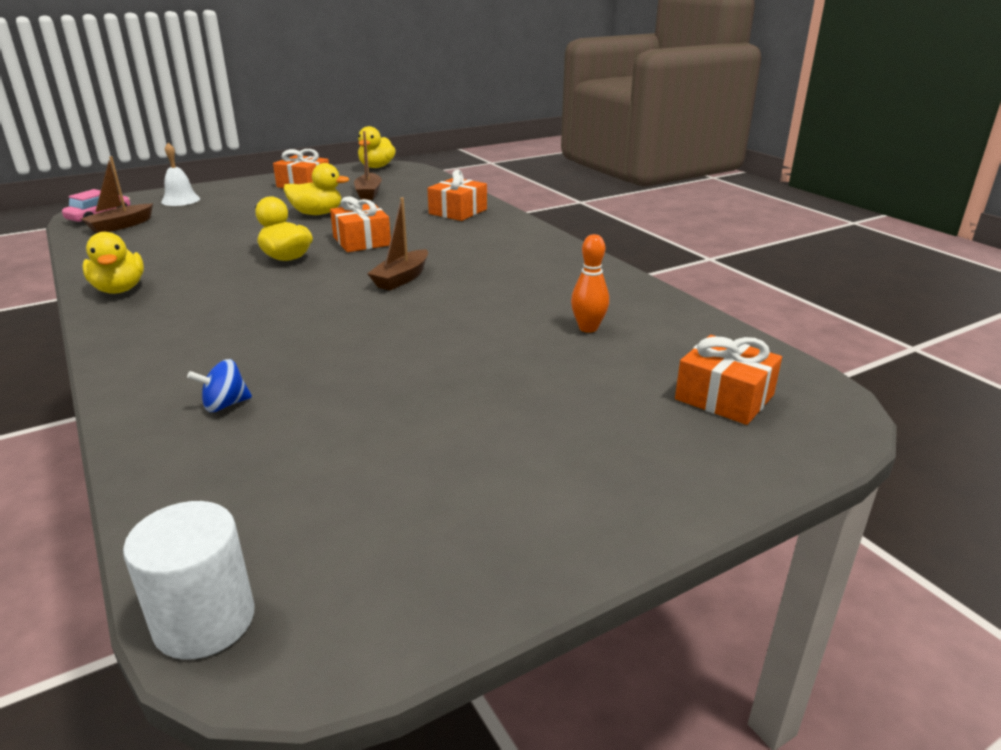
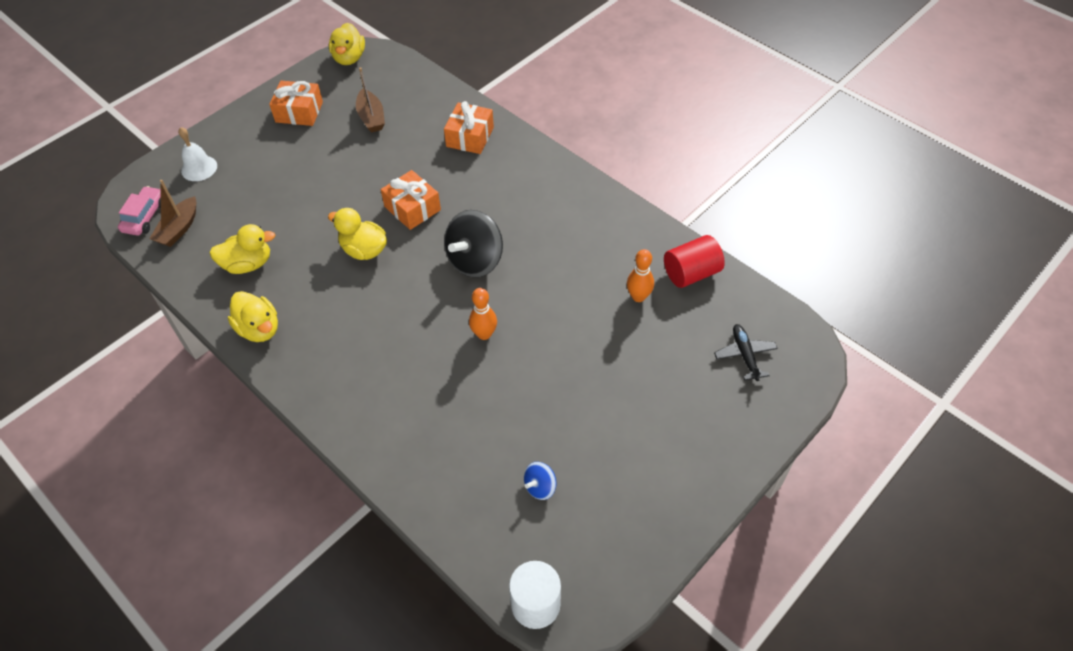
camera: 15 degrees left, 25 degrees up
blue spinning top [187,359,252,412] -> blue spinning top moved to [524,462,556,500]
yellow duck [284,163,349,215] -> yellow duck moved to [209,224,275,274]
brown boat [367,197,428,290] -> black spinning top [444,210,503,278]
orange gift [675,335,782,425] -> black plane [714,324,778,381]
none -> orange bowling pin [469,288,497,340]
none -> red cylinder [664,235,725,288]

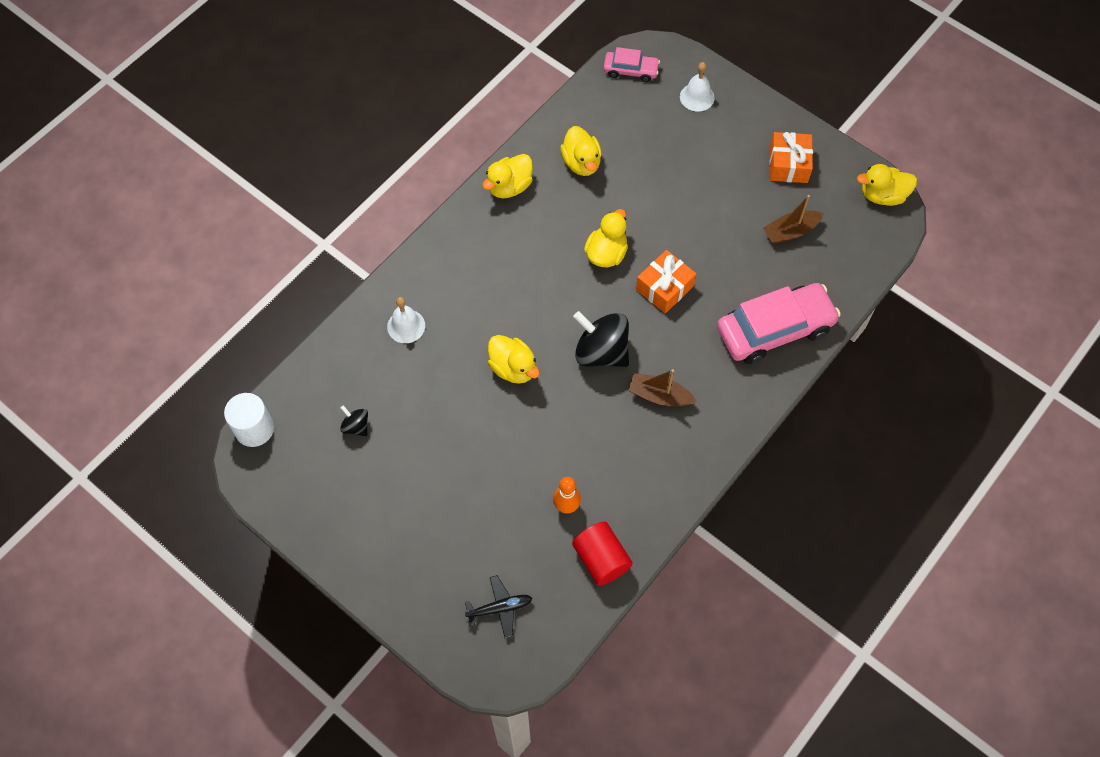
camera: 85 degrees right, 10 degrees up
brown boat [149,180,196,247] -> brown boat moved to [628,369,696,407]
orange gift [444,101,494,154] -> pink car [717,283,841,364]
orange bowling pin [469,288,497,340] -> yellow duck [488,335,540,384]
blue spinning top [524,462,556,500] -> black spinning top [340,405,368,436]
none -> white bell [387,297,425,343]

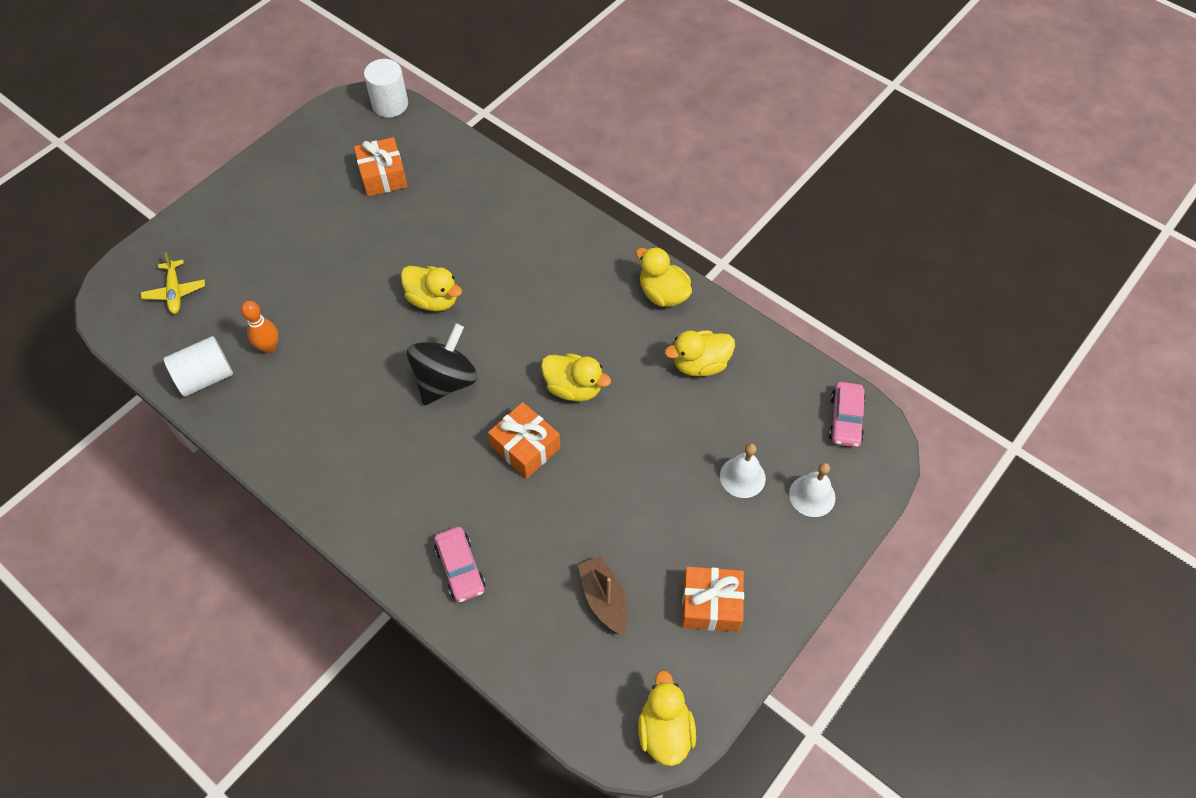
camera: 90 degrees right, 5 degrees down
black spinning top [340,405,368,436] -> orange gift [354,137,408,197]
white bell [387,297,425,343] -> white bell moved to [720,443,766,498]
black plane [464,575,532,638] -> yellow plane [141,252,205,314]
yellow duck [488,335,540,384] -> yellow duck turned 105 degrees counterclockwise [401,266,462,311]
red cylinder [572,521,633,586] -> white cylinder [163,336,233,397]
brown boat [628,369,696,407] -> none
pink car [717,283,841,364] -> pink car [434,527,485,602], size x0.51

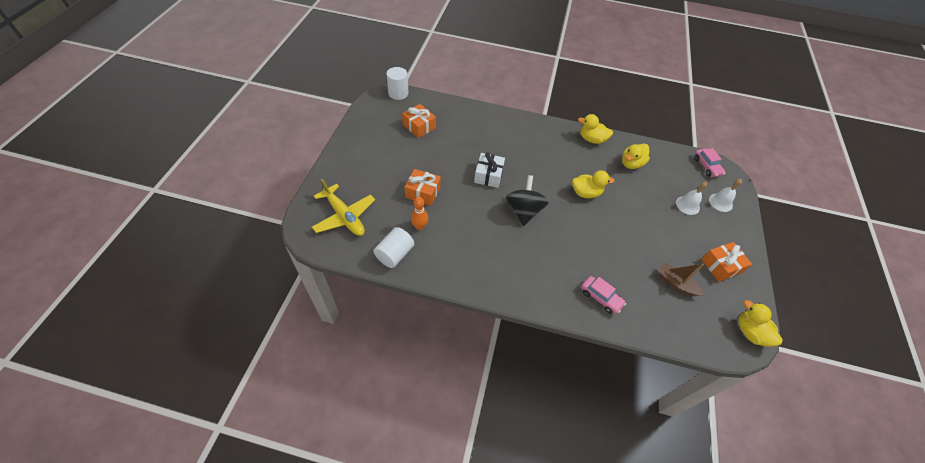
camera: 30 degrees left, 5 degrees down
yellow plane [141,252,205,314] -> yellow plane [312,179,375,236], size x1.75
yellow duck [401,266,462,311] -> white gift [474,153,505,188]
orange gift [488,402,561,479] -> orange gift moved to [405,169,441,206]

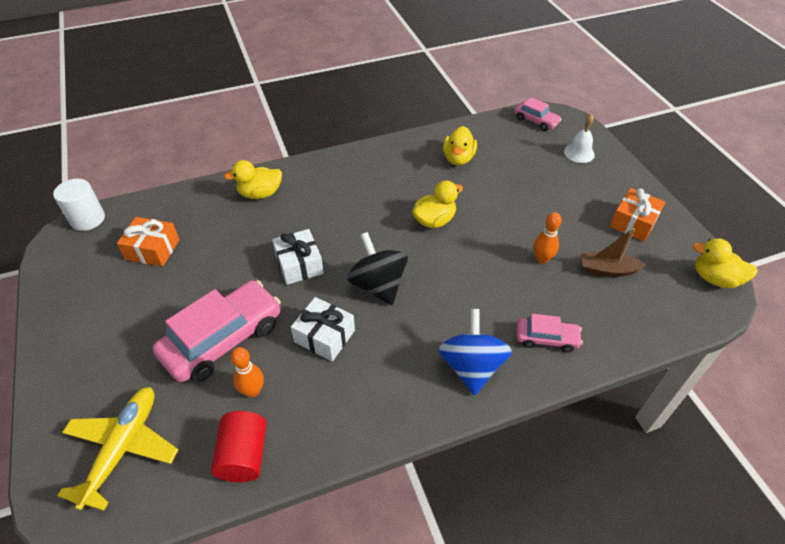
camera: 30 degrees left, 5 degrees down
yellow plane [312,179,375,236] -> yellow plane turned 90 degrees counterclockwise [58,387,178,511]
white cylinder [374,227,414,268] -> red cylinder [211,411,267,482]
orange gift [405,169,441,206] -> pink car [153,280,281,382]
yellow duck [578,114,613,144] -> yellow duck moved to [224,160,282,199]
white bell [676,182,707,215] -> none
none -> white gift [291,297,355,361]
none -> blue spinning top [438,309,512,396]
none -> orange bowling pin [534,212,562,264]

